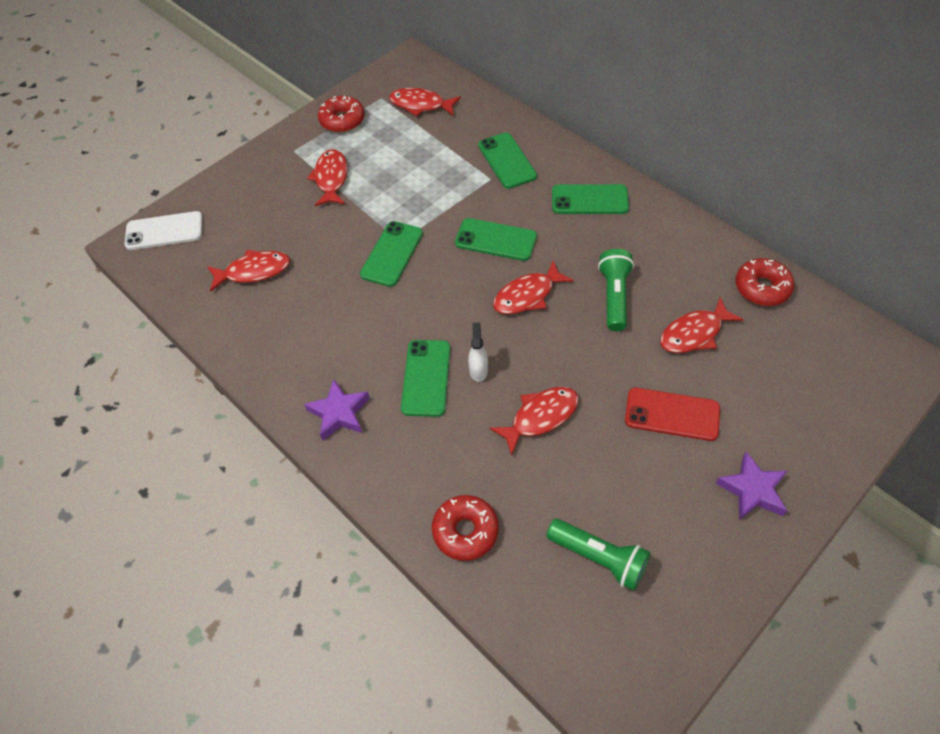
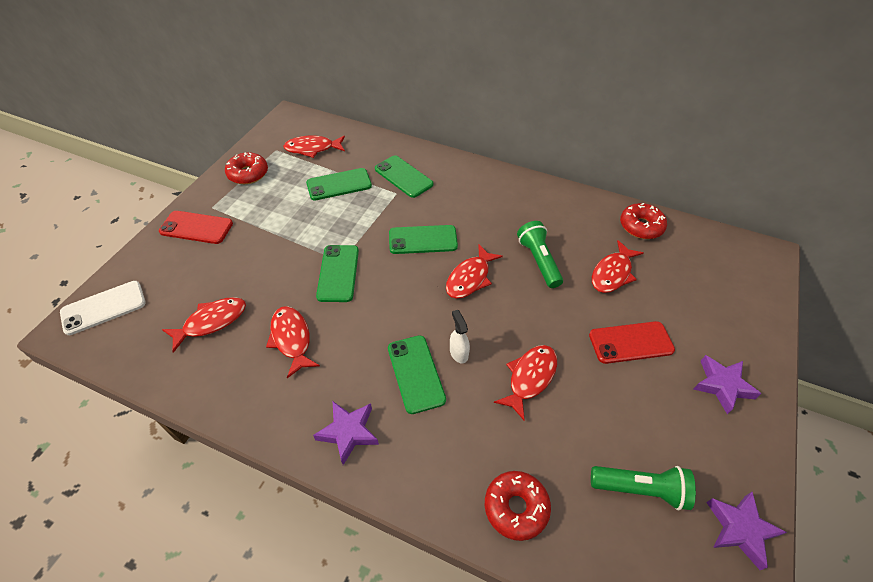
camera: 25 degrees left, 5 degrees down
red fish [307,149,348,206] -> red fish moved to [266,306,320,378]
green phone [552,184,629,214] -> green phone moved to [306,168,372,201]
none -> red phone [159,211,233,244]
none -> purple star [706,492,787,570]

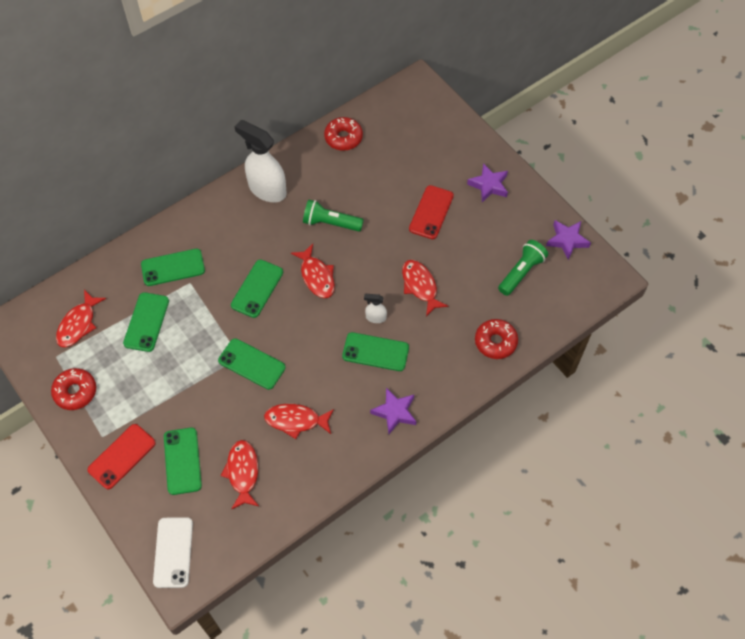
camera: 60 degrees left, 10 degrees up
red fish [592,240,643,293] -> none
none -> green phone [164,428,202,495]
none -> white spray bottle [235,120,287,202]

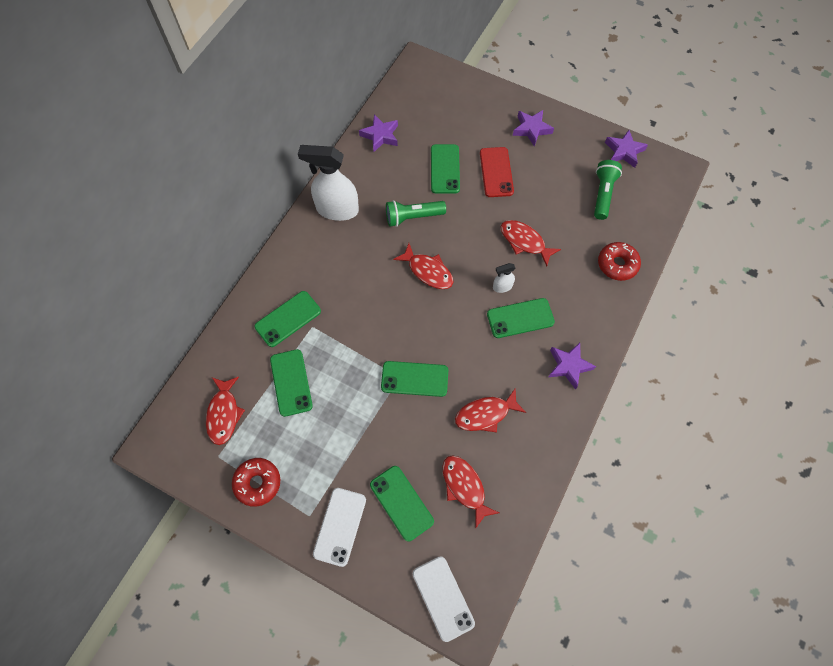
camera: 25 degrees left, 5 degrees up
red phone [87,424,156,489] -> white phone [313,488,366,567]
green phone [231,260,283,318] -> green phone moved to [431,144,460,194]
red donut [324,117,363,151] -> purple star [359,114,398,152]

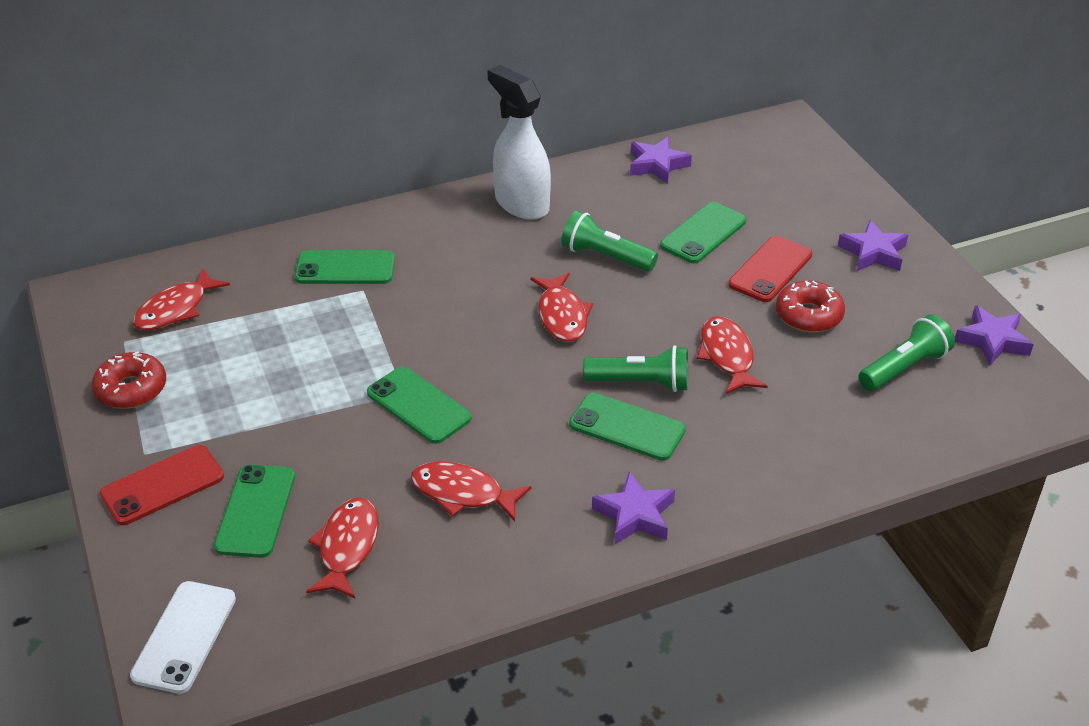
camera: 40 degrees right, 25 degrees down
green phone [270,349,313,417] -> none
white phone [313,488,366,567] -> red phone [100,445,224,525]
white spray bottle [493,263,516,293] -> green flashlight [583,346,688,392]
red donut [598,242,641,281] -> red donut moved to [776,281,845,332]

